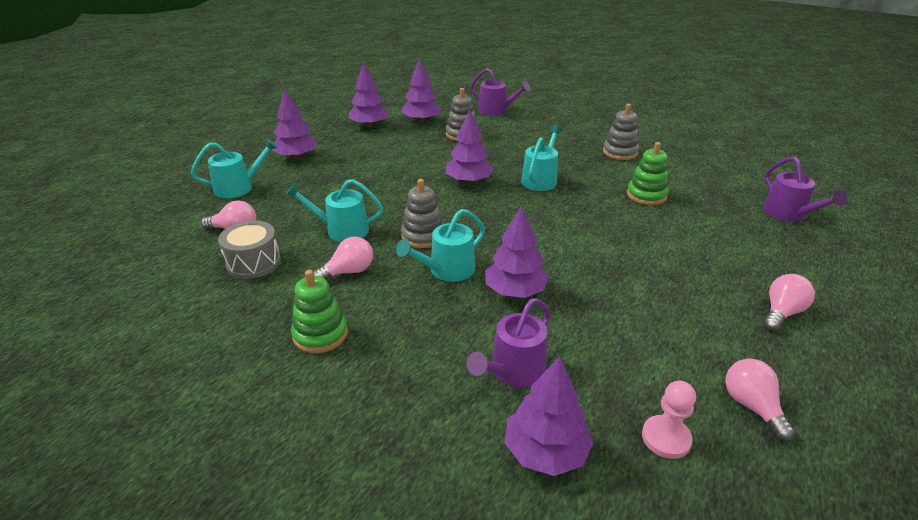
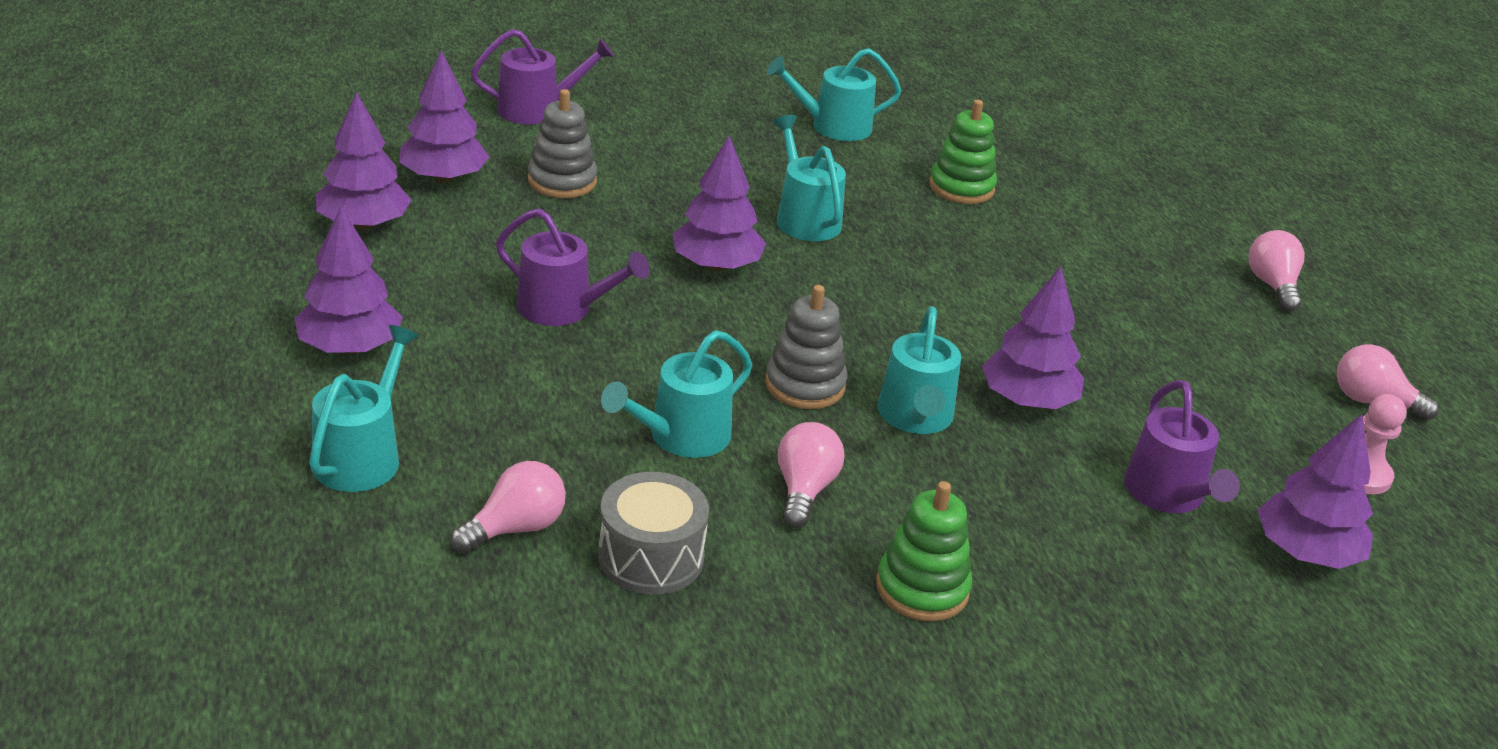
camera: 50 degrees left, 0 degrees up
grey stacking toy [603,104,639,160] -> turquoise watering can [767,48,902,141]
purple watering can [763,157,847,222] -> purple watering can moved to [496,208,650,326]

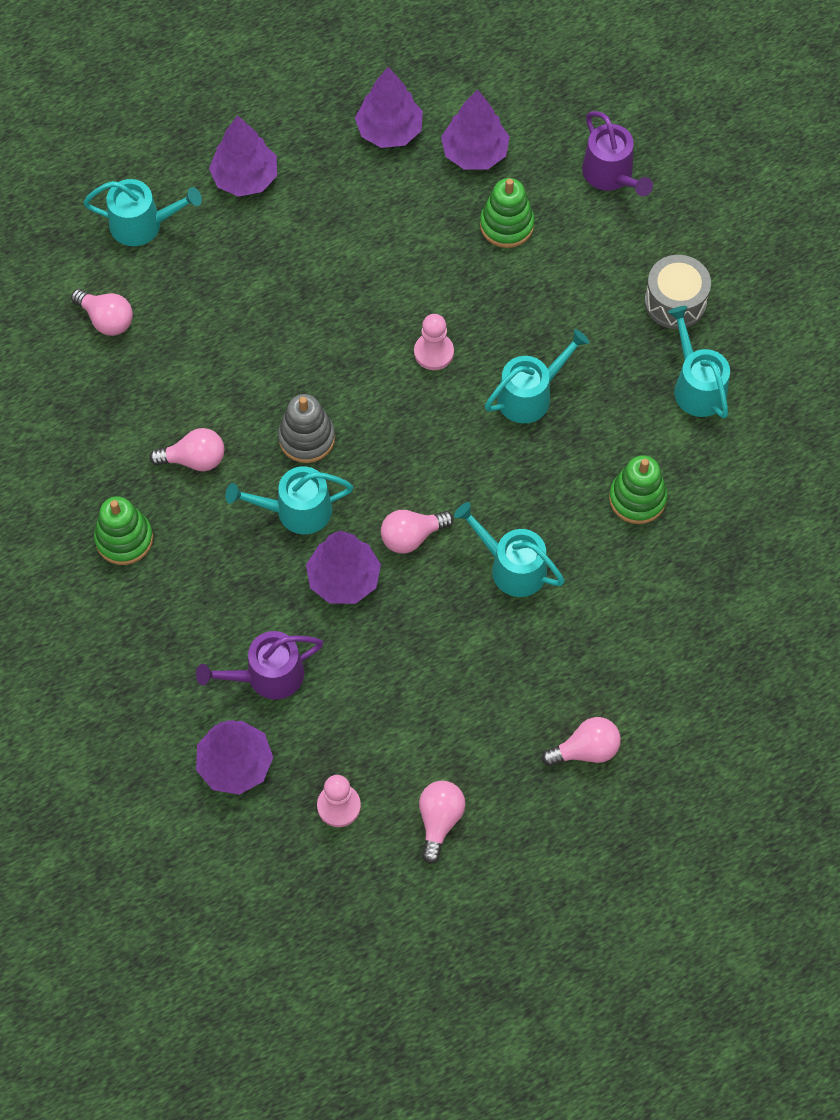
camera: 80 degrees right, 30 degrees up
purple watering can [496,208,650,326] -> none
grey stacking toy [528,89,597,198] -> green stacking toy [480,178,534,248]
grey drum [598,472,709,595] -> grey drum moved to [644,255,711,329]
turquoise watering can [601,330,752,458] -> turquoise watering can moved to [454,502,565,597]
purple tree [673,136,766,271] -> pink pawn [414,314,454,370]
none -> pink light bulb [381,510,454,554]

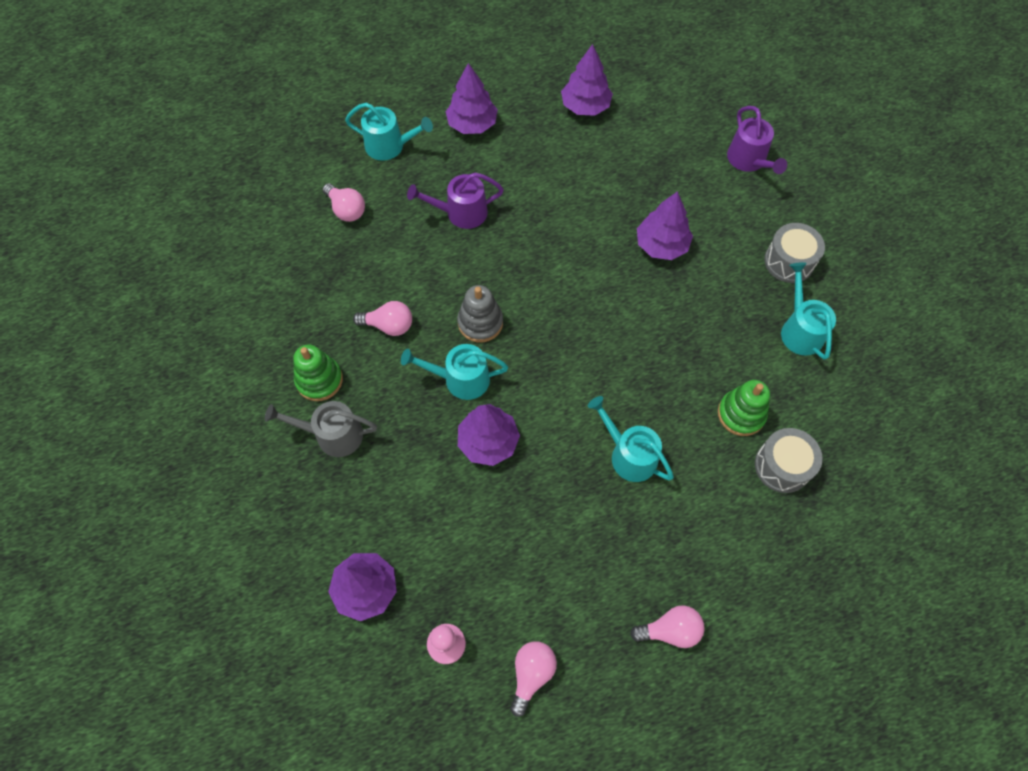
camera: 10 degrees right, 0 degrees up
purple watering can [196,631,323,699] -> purple watering can moved to [407,173,504,229]
pink light bulb [381,510,454,554] -> none
pink pawn [414,314,454,370] -> none
purple tree [441,89,510,170] -> purple tree moved to [637,191,693,260]
green stacking toy [480,178,534,248] -> none
turquoise watering can [485,329,589,423] -> none
none -> grey watering can [265,401,377,457]
none -> grey drum [755,428,823,493]

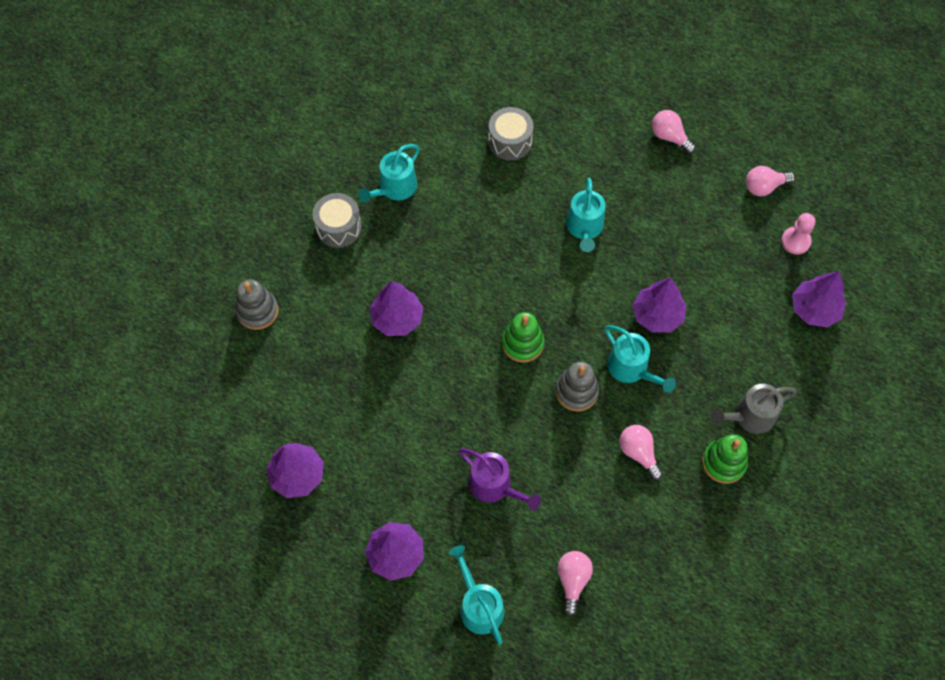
camera: 130 degrees left, 0 degrees up
grey watering can [265,401,377,457] -> grey watering can turned 105 degrees clockwise [711,384,797,434]
green stacking toy [718,380,770,436] -> green stacking toy moved to [502,312,545,363]
purple watering can [727,106,787,174] -> grey stacking toy [235,279,278,330]

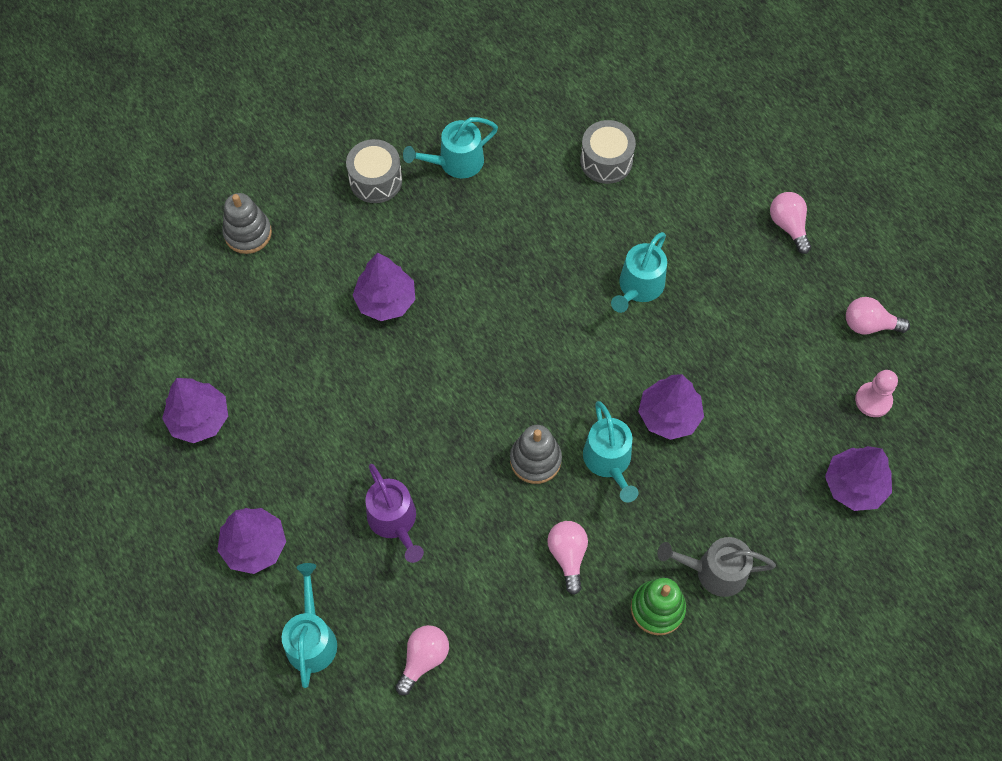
camera: 25 degrees right, 0 degrees up
green stacking toy [502,312,545,363] -> none

